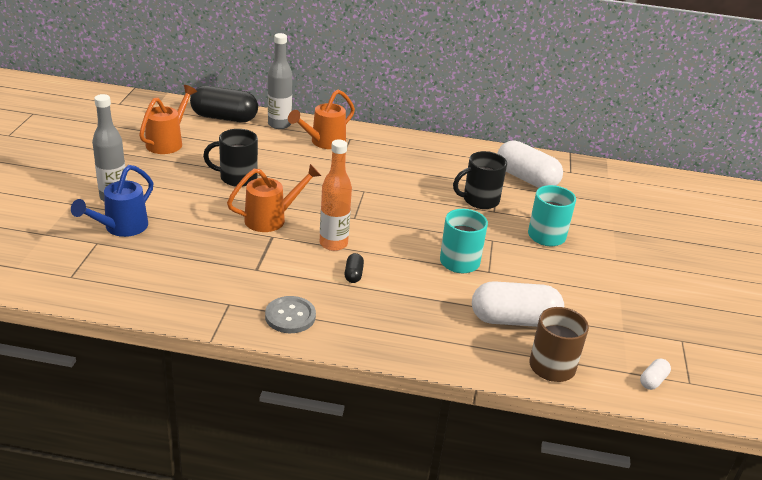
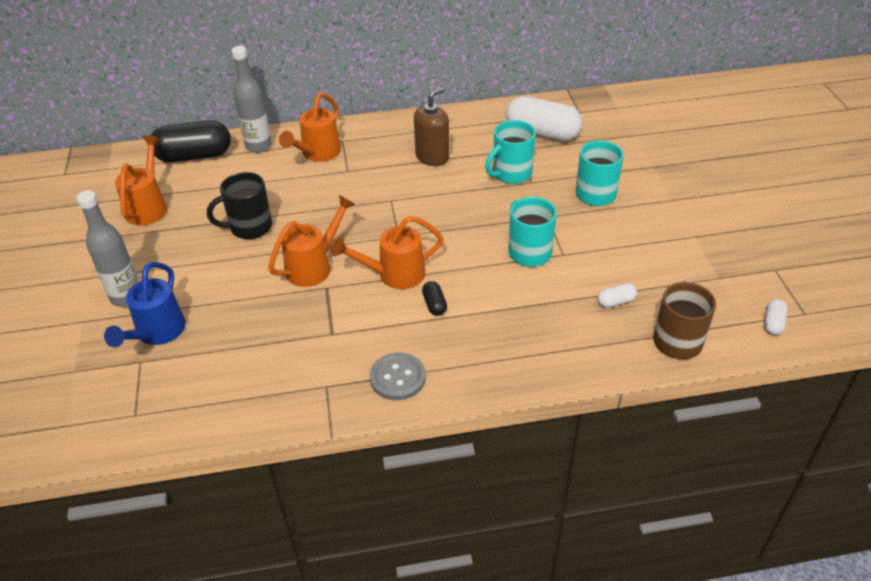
camera: 15 degrees left, 10 degrees up
orange bottle [320,139,352,251] -> orange watering can [331,216,444,289]
black mug [453,151,507,209] -> turquoise mug [485,120,536,184]
white capsule [472,281,564,327] -> white capsule [597,283,637,308], size x0.43
none -> brown soap dispenser [414,87,449,166]

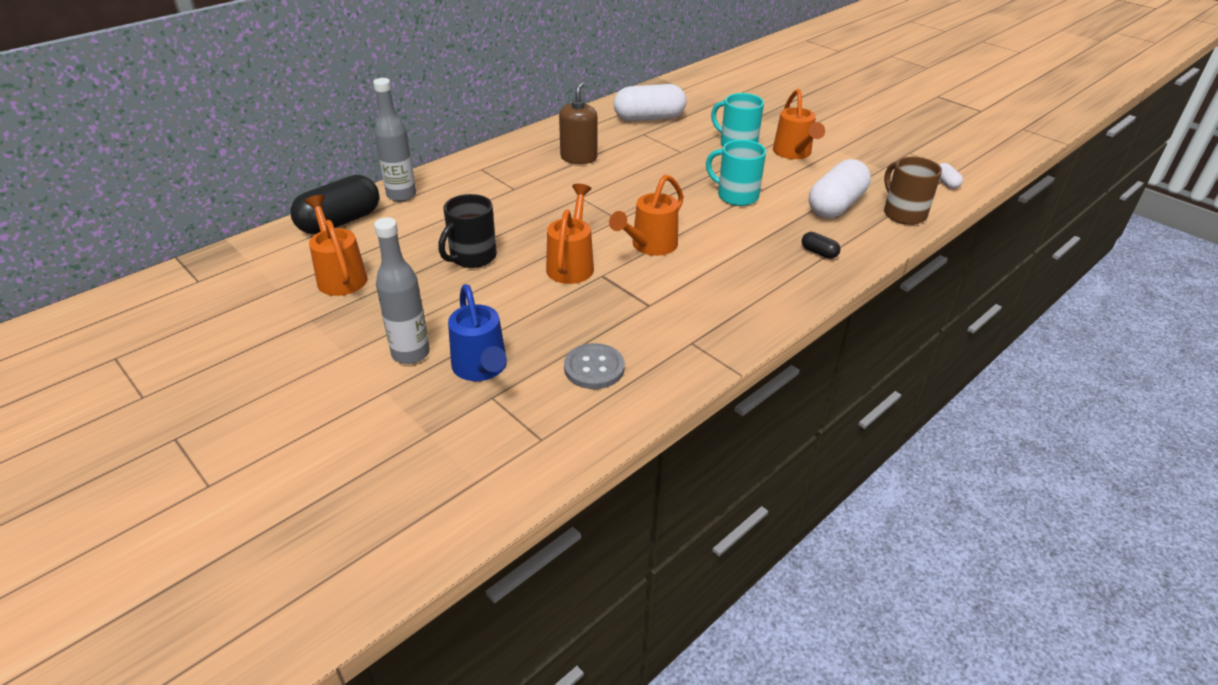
camera: 35 degrees left, 5 degrees down
orange watering can [279,93,341,162] -> orange watering can moved to [773,89,825,159]
grey button [370,352,426,400] -> grey button moved to [564,343,625,389]
black capsule [422,281,447,316] -> black capsule moved to [802,232,840,259]
turquoise mug [485,120,536,184] -> none
white capsule [597,283,637,308] -> white capsule [809,159,871,218], size x2.30

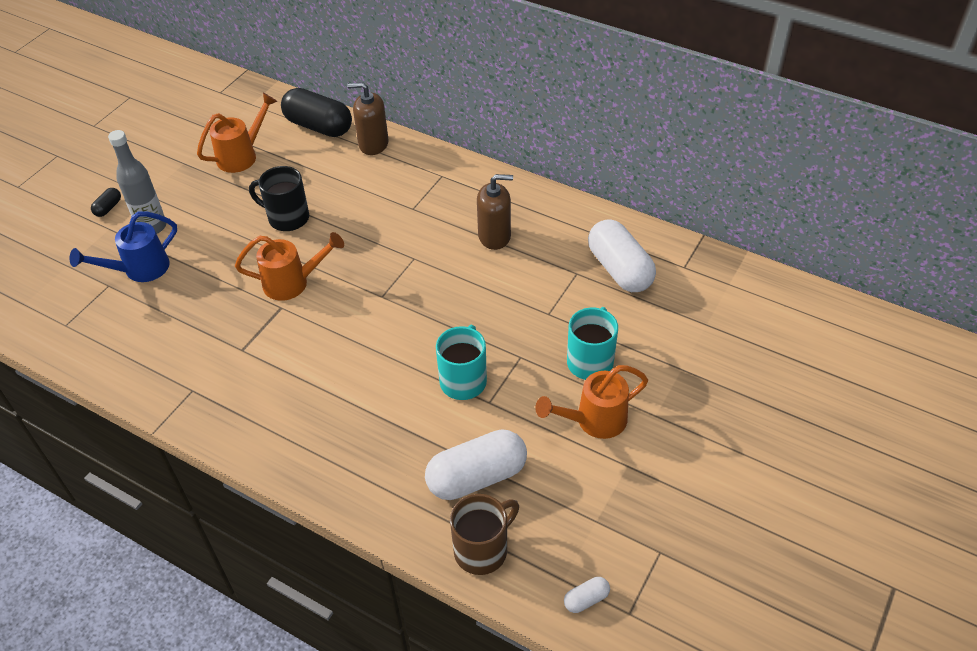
camera: 75 degrees right, 10 degrees up
grey bottle [373,78,416,202] -> brown soap dispenser [347,82,389,155]
grey button [564,343,625,389] -> none
orange watering can [609,174,684,256] -> none
black capsule [802,232,840,259] -> black capsule moved to [91,188,121,217]
white capsule [809,159,871,218] -> white capsule turned 45 degrees counterclockwise [425,429,527,500]

